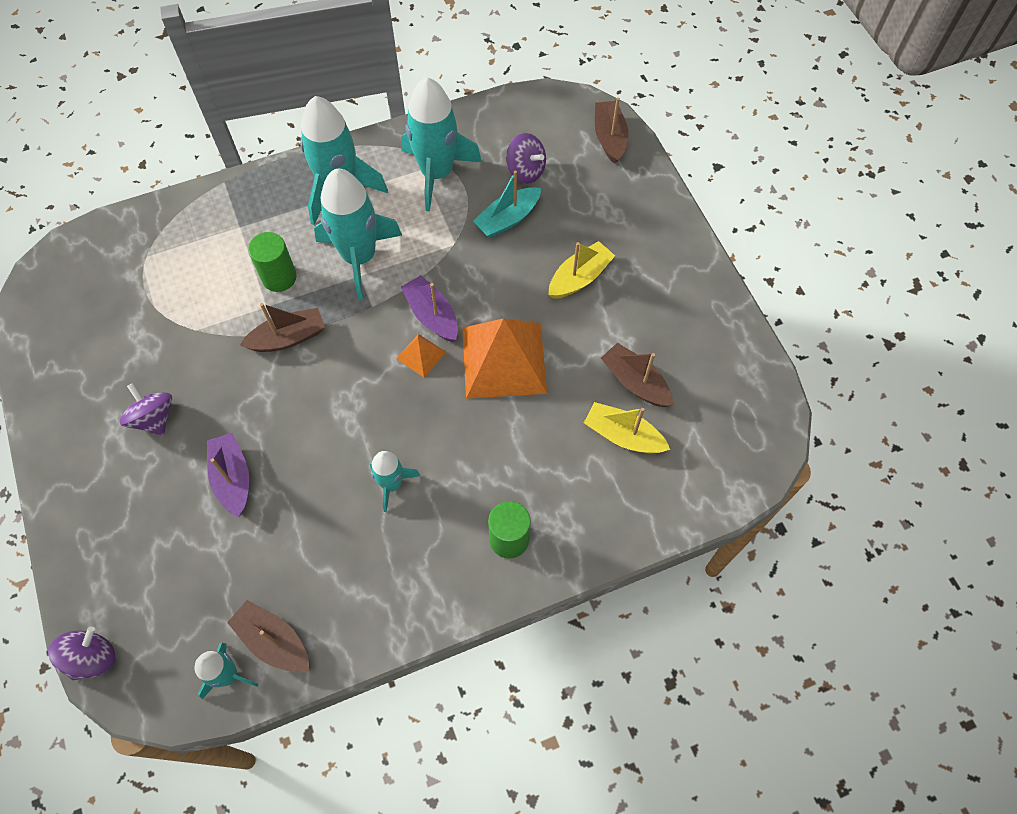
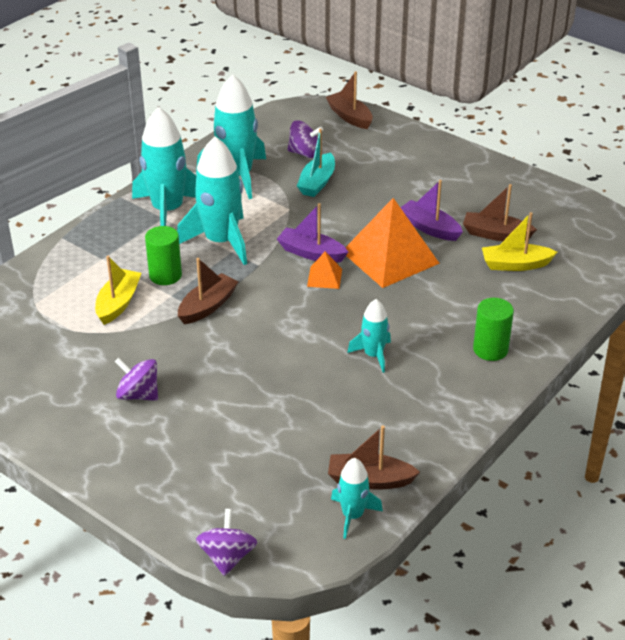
camera: 30 degrees left, 25 degrees down
purple boat [207,433,249,517] -> purple boat moved to [400,180,463,241]
yellow boat [548,241,615,299] -> yellow boat moved to [95,256,142,325]

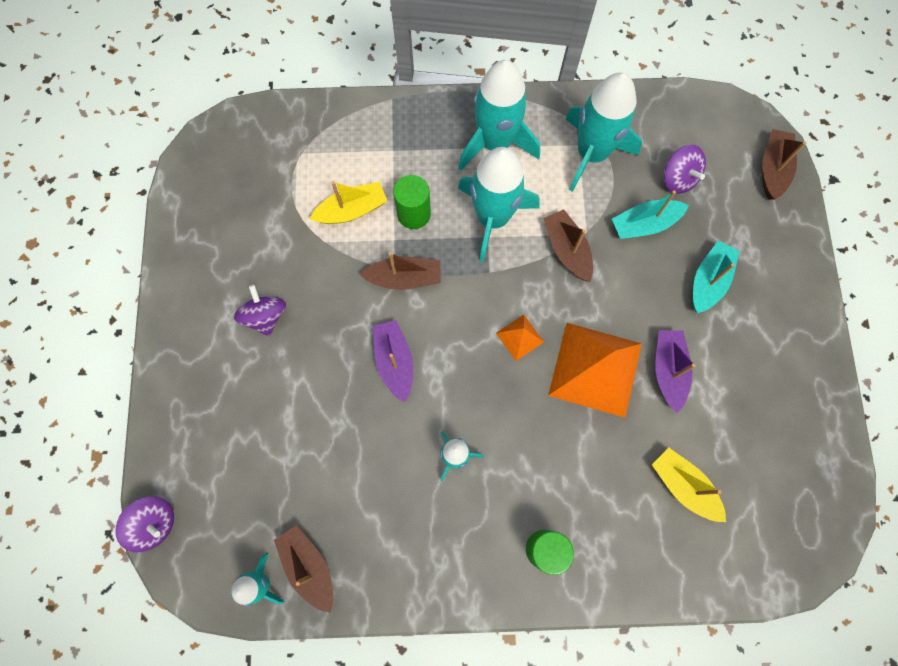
camera: 50 degrees right, 35 degrees up
purple spinning top [196,509,257,576] -> purple spinning top turned 60 degrees clockwise [115,496,174,552]
purple boat [277,203,348,263] -> purple boat moved to [373,320,413,402]
brown boat [463,184,537,241] -> brown boat moved to [543,210,593,282]
none -> turquoise boat [693,241,740,313]

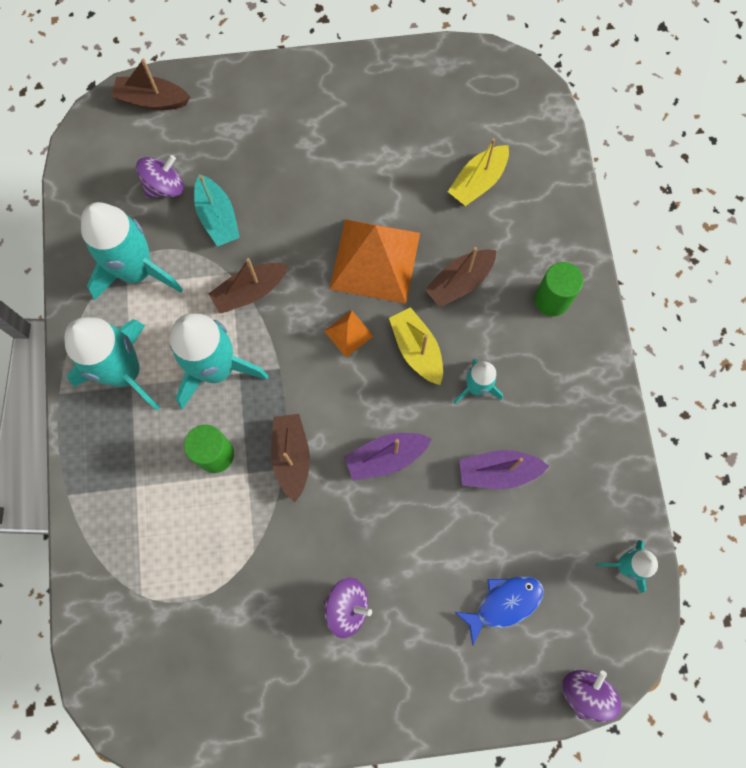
camera: 95 degrees left, 0 degrees up
purple spinning top [234,285,286,336] -> purple spinning top turned 150 degrees counterclockwise [323,578,372,638]
brown boat [274,525,333,613] -> brown boat moved to [425,247,496,307]
yellow boat [310,181,387,224] -> yellow boat moved to [389,307,443,385]
purple boat [655,330,696,413] -> purple boat moved to [459,450,549,489]
turquoise boat [693,241,740,313] -> none
none -> blue fish [455,576,544,645]

